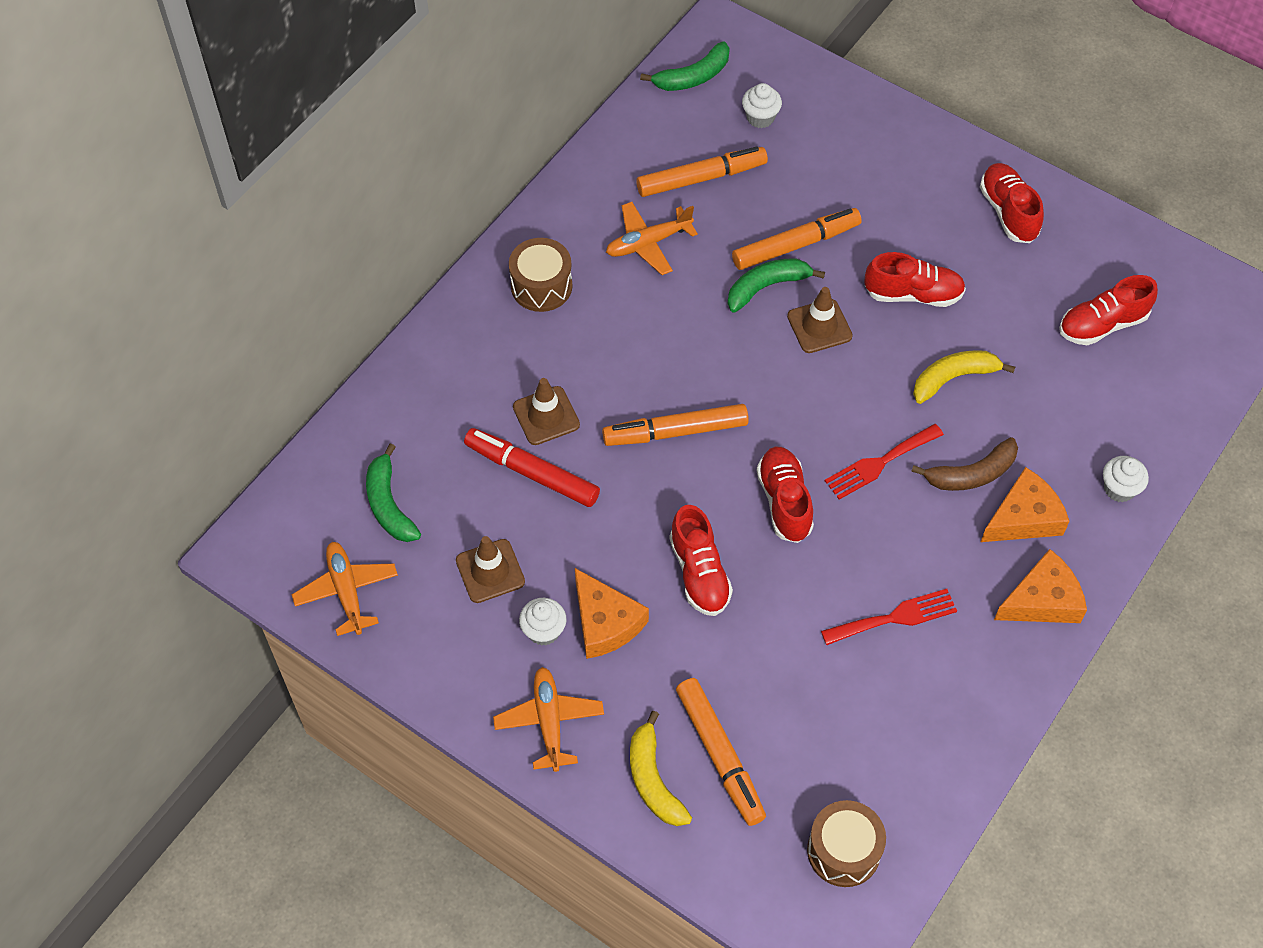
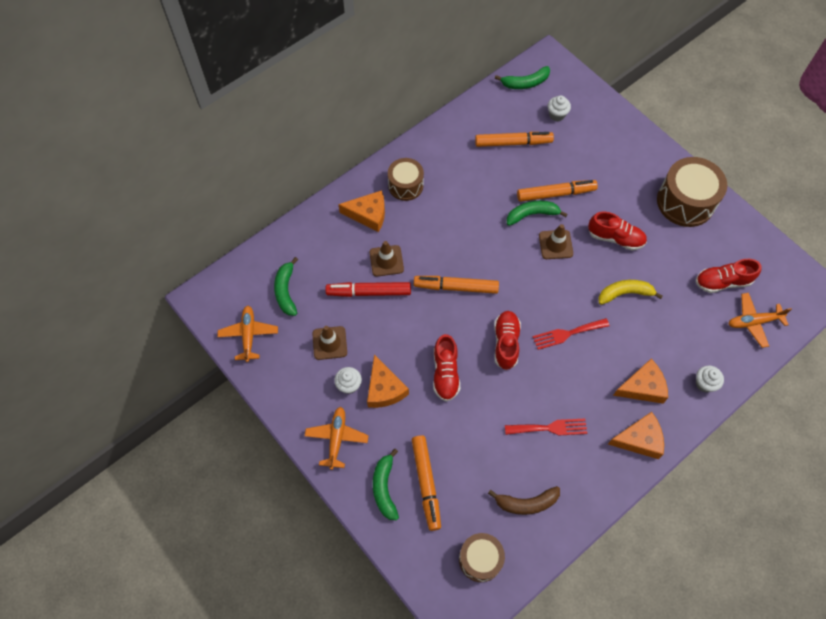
camera: 15 degrees right, 5 degrees up
red marker [464,428,600,507] -> red marker turned 45 degrees counterclockwise [325,282,411,297]
orange plane [606,202,698,275] -> orange plane moved to [729,293,792,348]
yellow banana [630,711,692,826] -> green banana [373,448,399,521]
brown banana [911,437,1018,491] -> brown banana moved to [488,486,560,515]
red shoe [980,163,1044,243] -> brown drum [657,157,727,227]
none -> orange cheese [338,190,385,232]

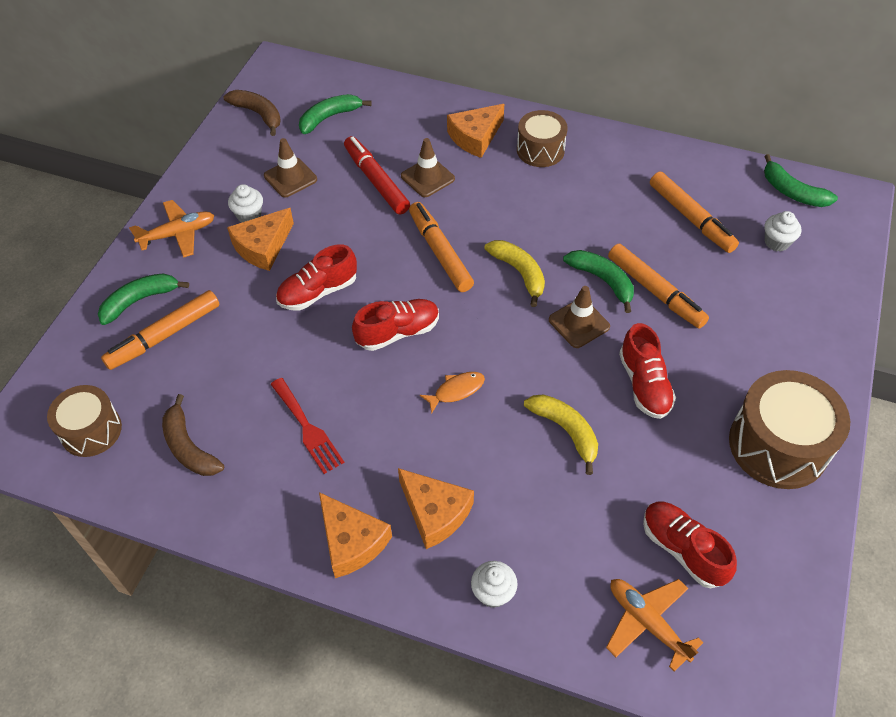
camera: 60 degrees right, 10 degrees down
orange plane [217,306,278,362] -> brown banana [223,90,281,136]
orange cheese [338,190,385,232] -> orange cheese turned 75 degrees clockwise [447,104,504,158]
red fork [533,318,610,350] -> orange fish [420,372,485,414]
none -> yellow banana [484,240,545,307]

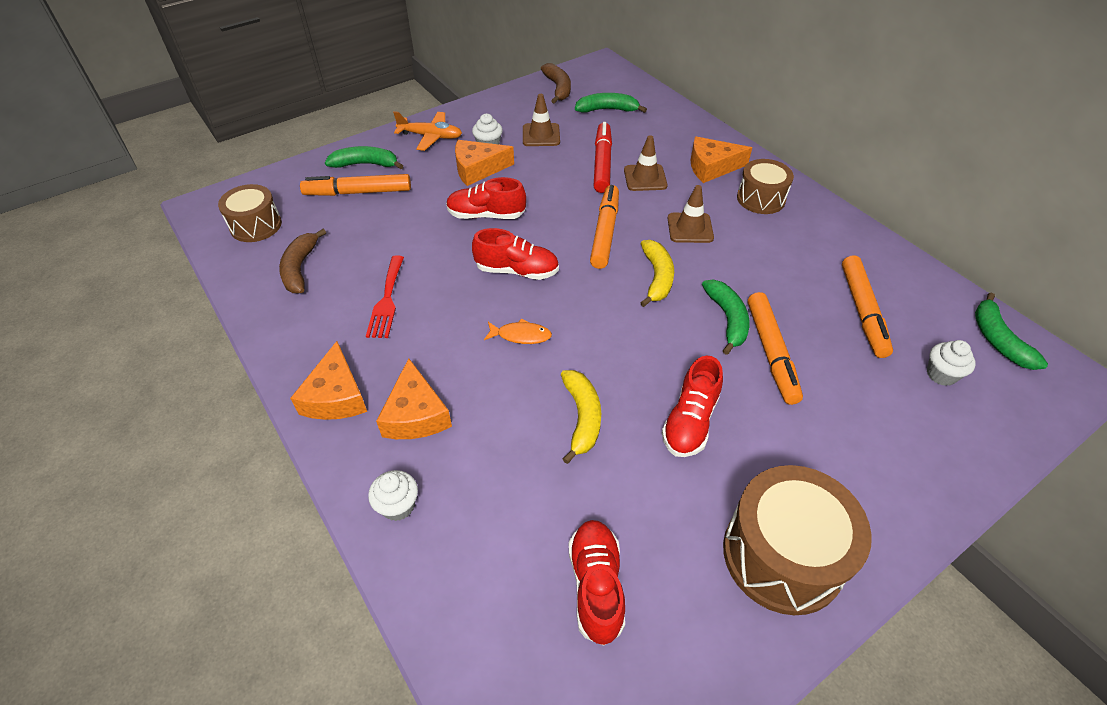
camera: 35 degrees right, 5 degrees down
brown traffic cone [549,286,610,348] -> brown traffic cone moved to [668,185,714,243]
orange plane [606,579,704,672] -> none

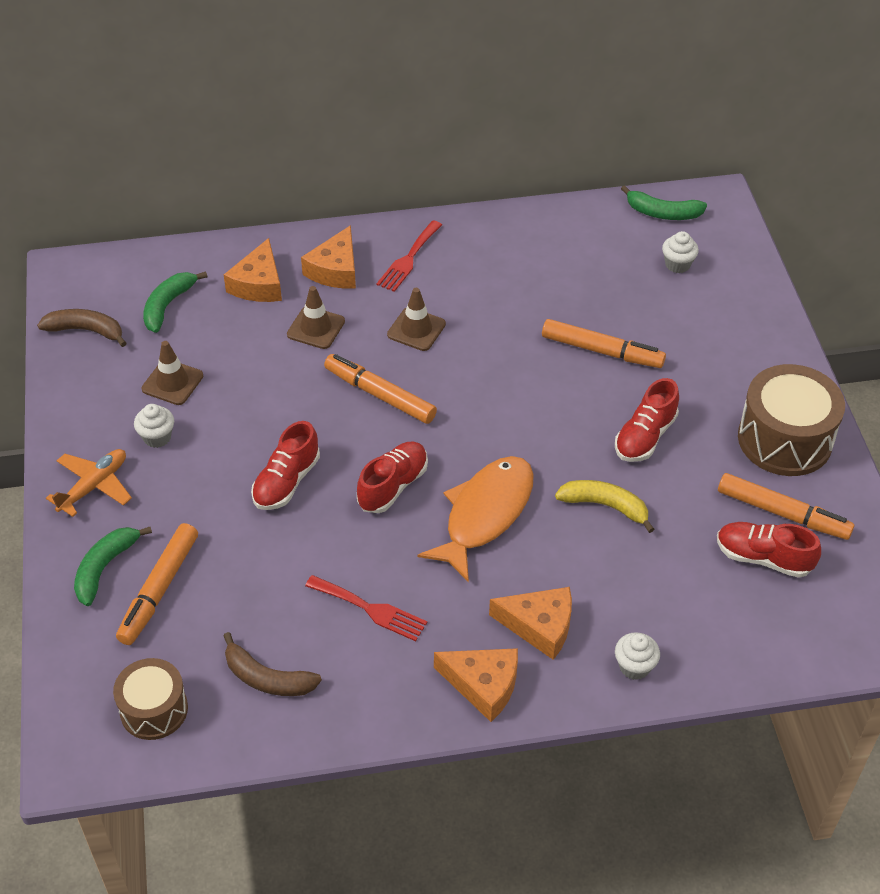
camera: 65 degrees left, 0 degrees up
orange cheese [455,140,514,186] -> orange cheese moved to [224,238,282,302]
orange fish [484,318,552,344] -> orange fish [418,456,534,582], size x2.25
red marker [594,122,612,193] -> none
yellow banana [640,240,674,307] -> none
red shoe [662,356,723,457] -> red shoe turned 75 degrees clockwise [615,378,679,462]
green banana [702,280,749,355] -> none
brown drum [737,159,794,214] -> red fork [376,220,442,292]
orange marker [842,255,893,358] -> orange marker moved to [718,473,854,540]

